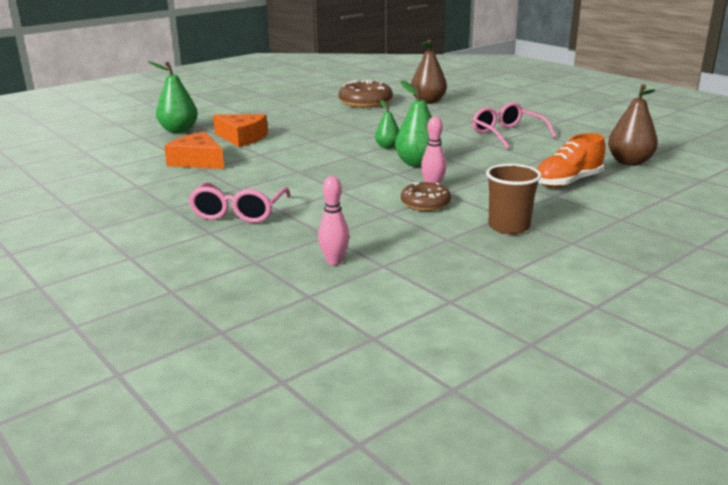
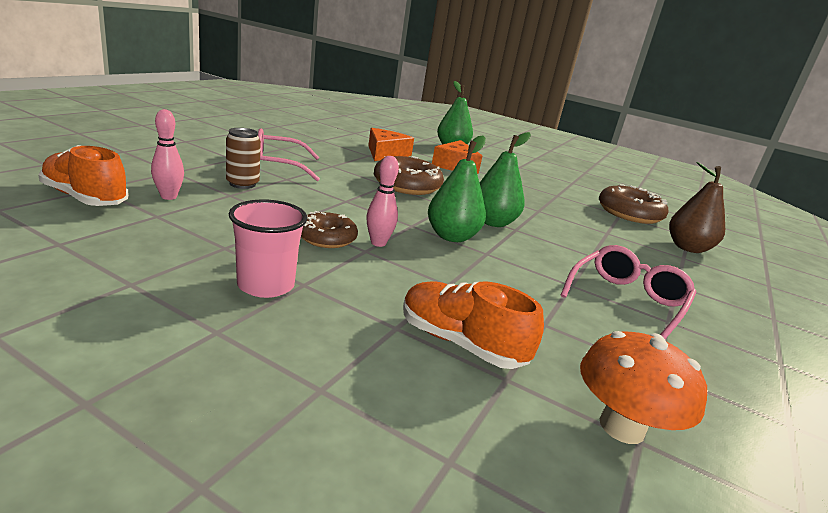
camera: 65 degrees right, 0 degrees up
green pear [375,100,399,149] -> green pear [480,132,531,227], size x1.67
brown cup [486,164,541,235] -> pink cup [229,200,307,298]
brown pear [608,84,658,166] -> orange mushroom [580,331,707,444]
none -> orange shoe [38,145,129,206]
none -> brown can [226,128,261,189]
none -> brown donut [374,156,444,195]

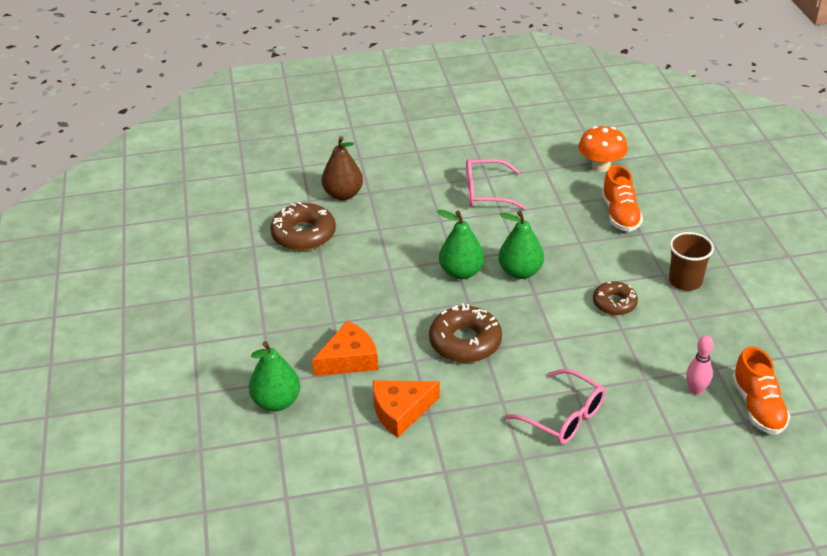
camera: 125 degrees left, 15 degrees up
brown can [226,128,261,189] -> none
pink cup [229,200,307,298] -> brown cup [669,232,714,291]
pink bowling pin [366,156,399,247] -> none

